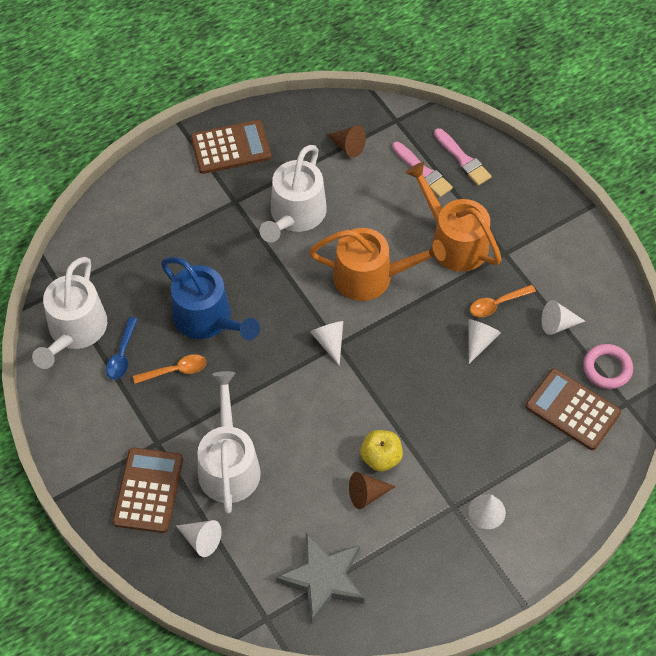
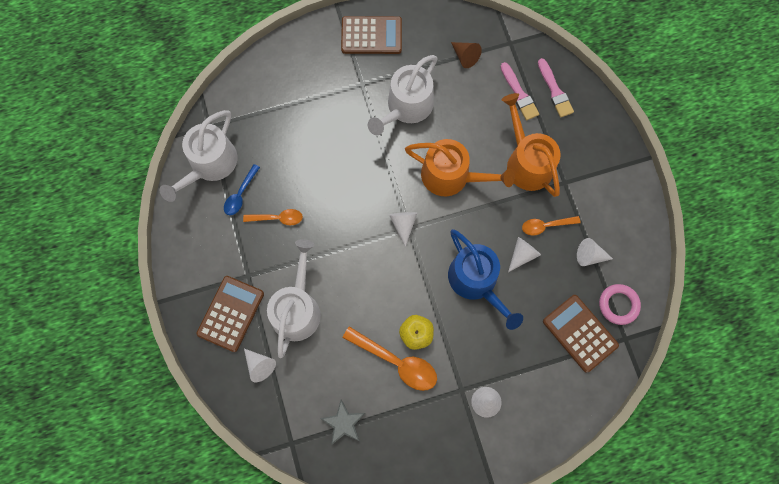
camera: 15 degrees right, 15 degrees up
blue watering can [161,257,260,340] -> blue watering can moved to [448,229,523,330]
grey star [276,533,364,623] -> grey star [321,400,365,445], size x0.63
brown cone [349,472,396,509] -> orange spoon [342,326,437,391]

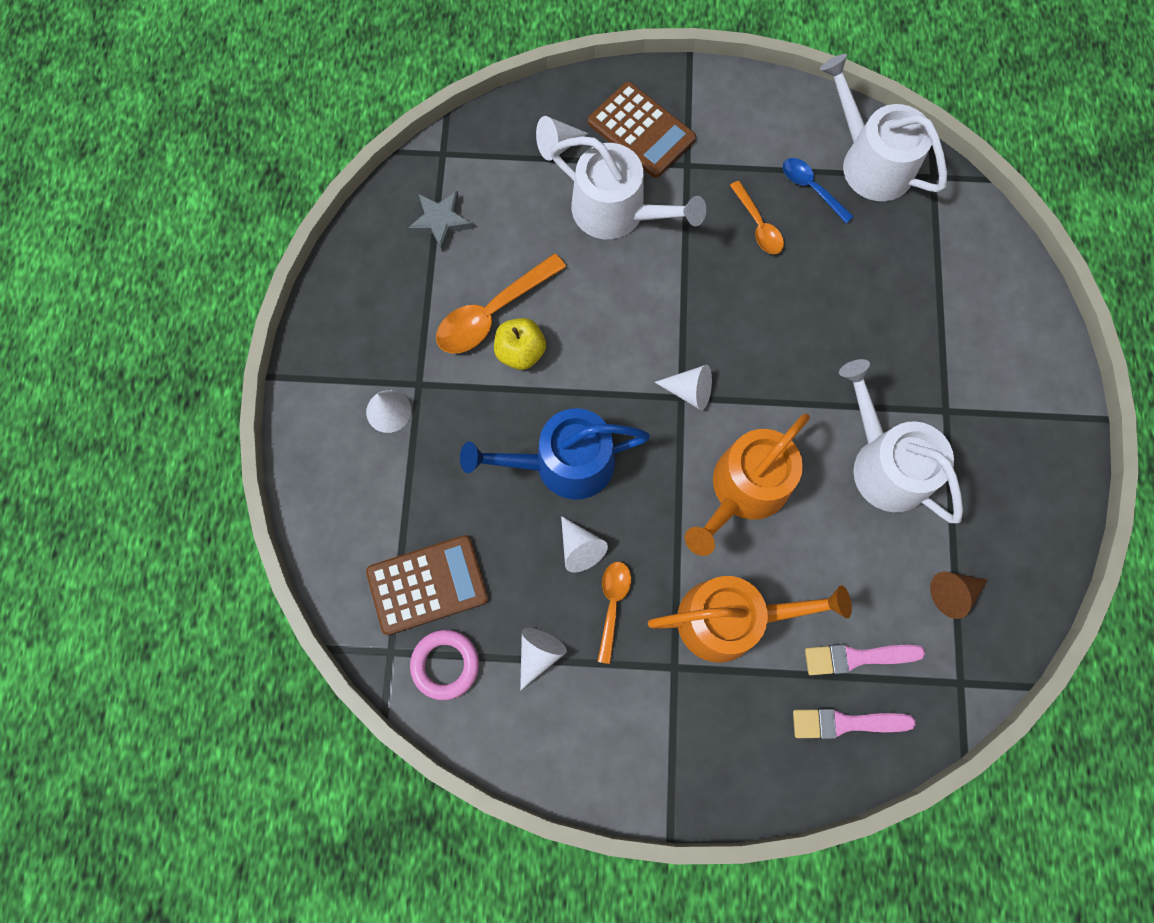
camera: 110 degrees right, 0 degrees up
orange spoon [243,209,303,225] -> orange spoon turned 45 degrees counterclockwise [730,181,784,254]
brown calculator [341,16,402,54] -> none

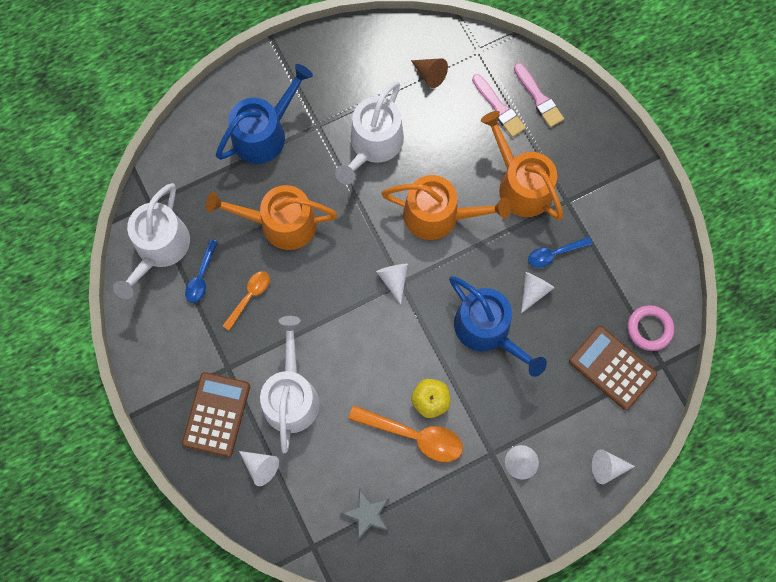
camera: 120 degrees left, 0 degrees up
white cone [520,628,567,690] -> white cone moved to [592,449,635,484]
orange spoon [597,562,631,664] -> blue spoon [528,237,592,268]
none -> orange watering can [206,185,338,250]
none -> blue watering can [216,64,313,164]

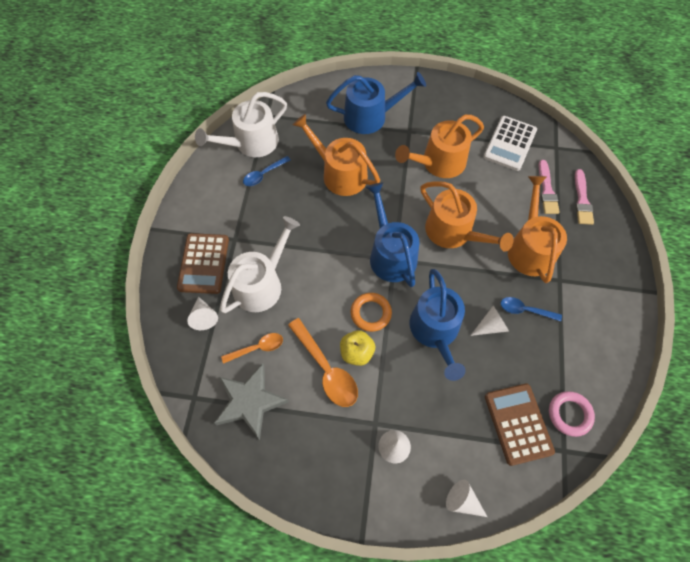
camera: 35 degrees right, 10 degrees down
brown calculator [182,372,250,457] -> brown calculator turned 135 degrees clockwise [177,233,229,294]
orange spoon [223,271,270,331] -> orange spoon moved to [221,333,283,364]
white watering can [335,81,404,185] -> orange watering can [395,115,484,178]
grey star [340,488,389,540] -> grey star [214,363,289,440], size x1.59
white cone [376,264,408,305] -> blue watering can [366,183,420,287]
brown cone [411,58,448,88] -> white calculator [484,116,537,171]
none -> orange ring [351,293,392,332]

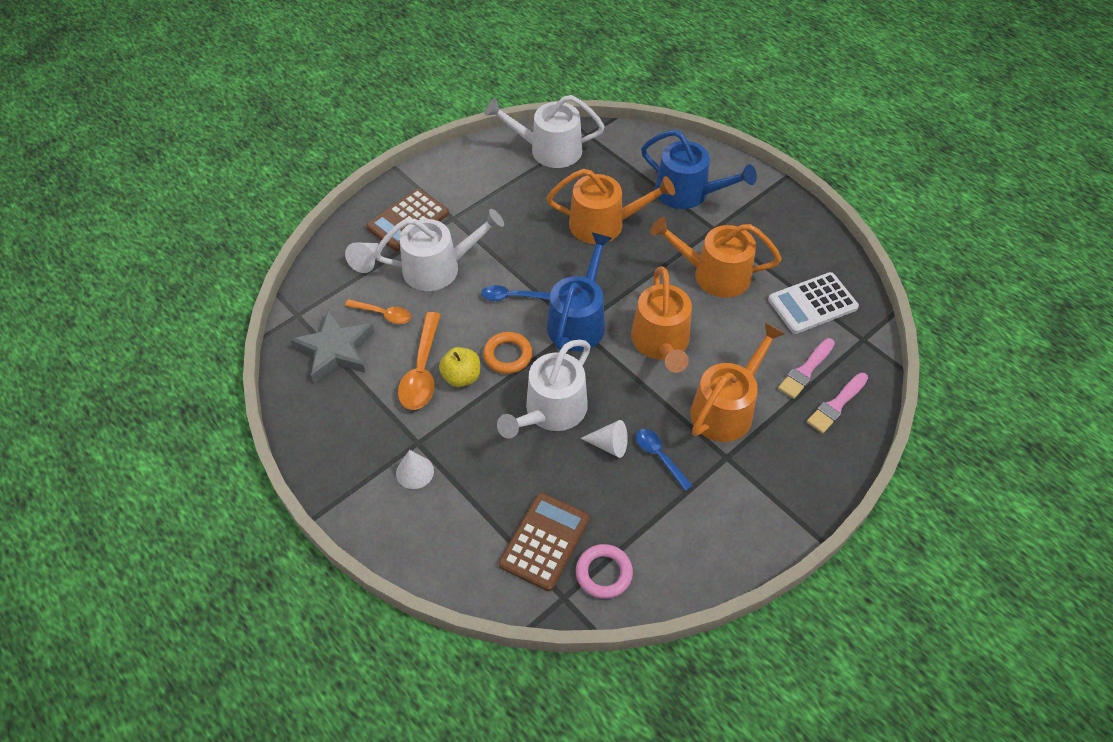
camera: 40 degrees right, 10 degrees down
blue spoon [243,156,291,186] -> blue spoon moved to [481,285,550,301]
orange watering can [293,114,380,196] -> orange watering can turned 105 degrees clockwise [547,169,675,244]
blue watering can [409,269,465,381] -> white watering can [497,340,591,439]
white cone [446,480,487,517] -> none

